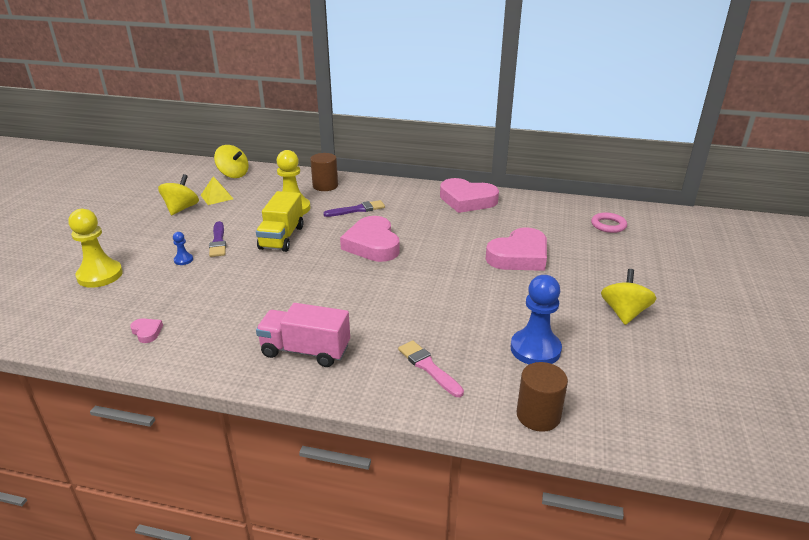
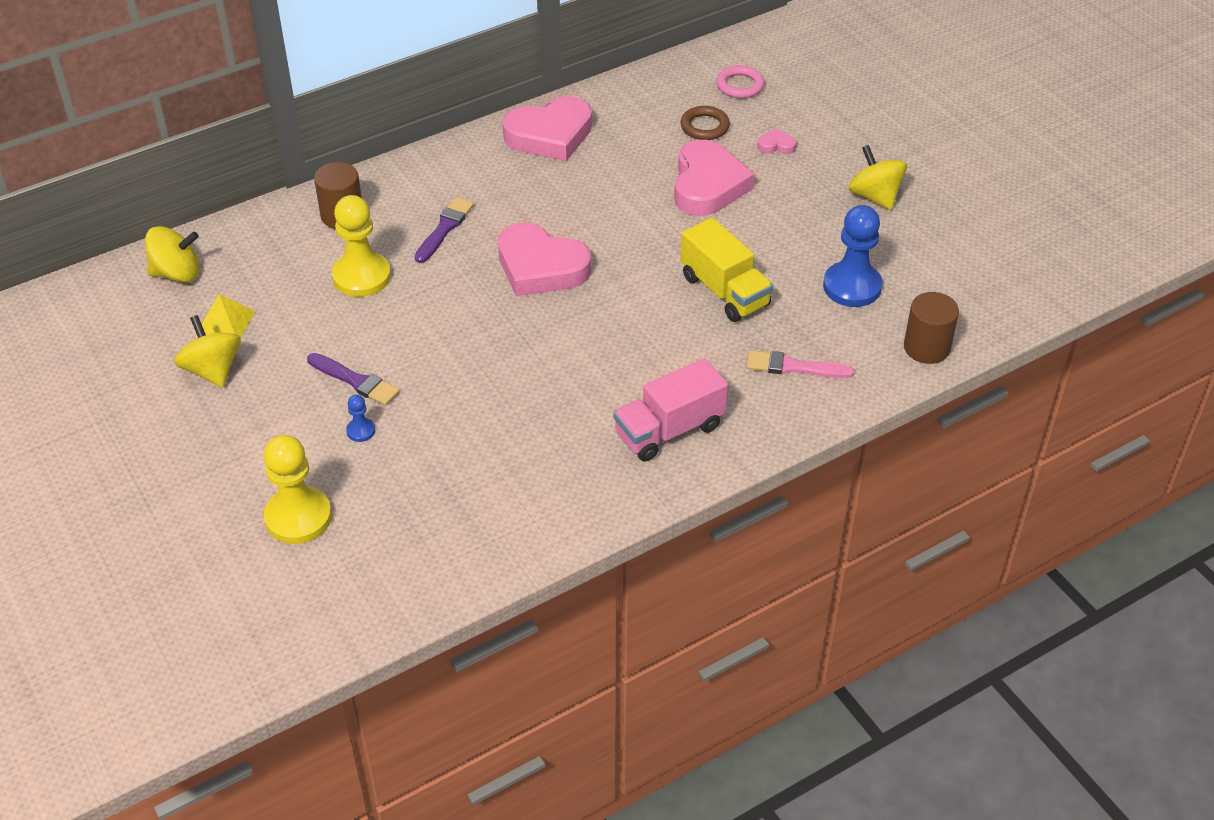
camera: 45 degrees left, 15 degrees up
pink heart [130,318,163,343] -> pink heart moved to [757,128,796,154]
yellow truck [256,191,303,252] -> yellow truck moved to [680,218,773,322]
none -> brown ring [680,106,730,140]

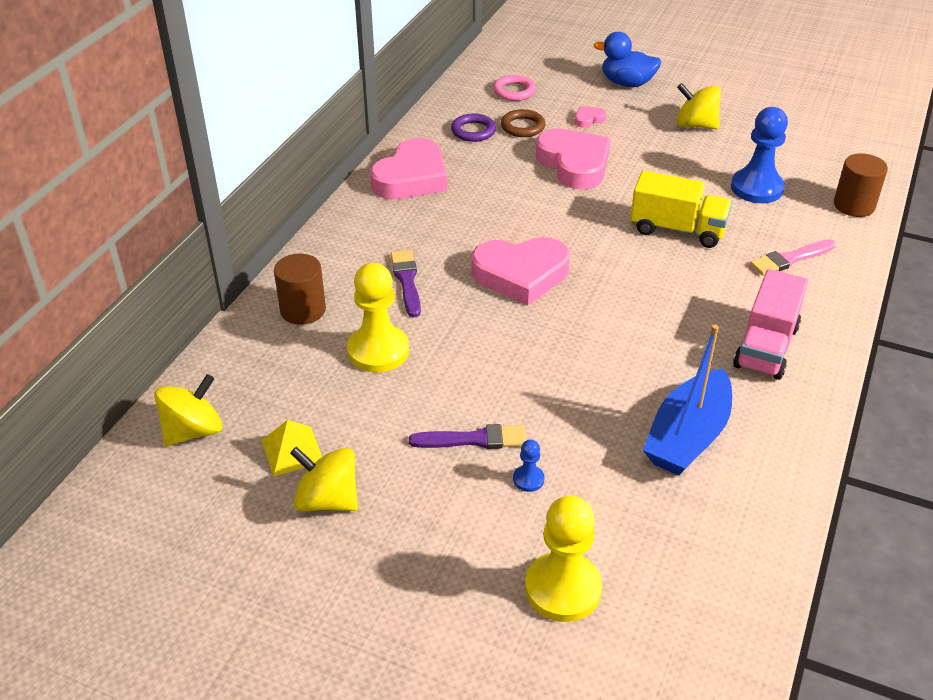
camera: 35 degrees left, 5 degrees down
none -> purple ring [451,113,496,142]
none -> blue duck [594,32,662,87]
none -> blue boat [643,325,732,476]

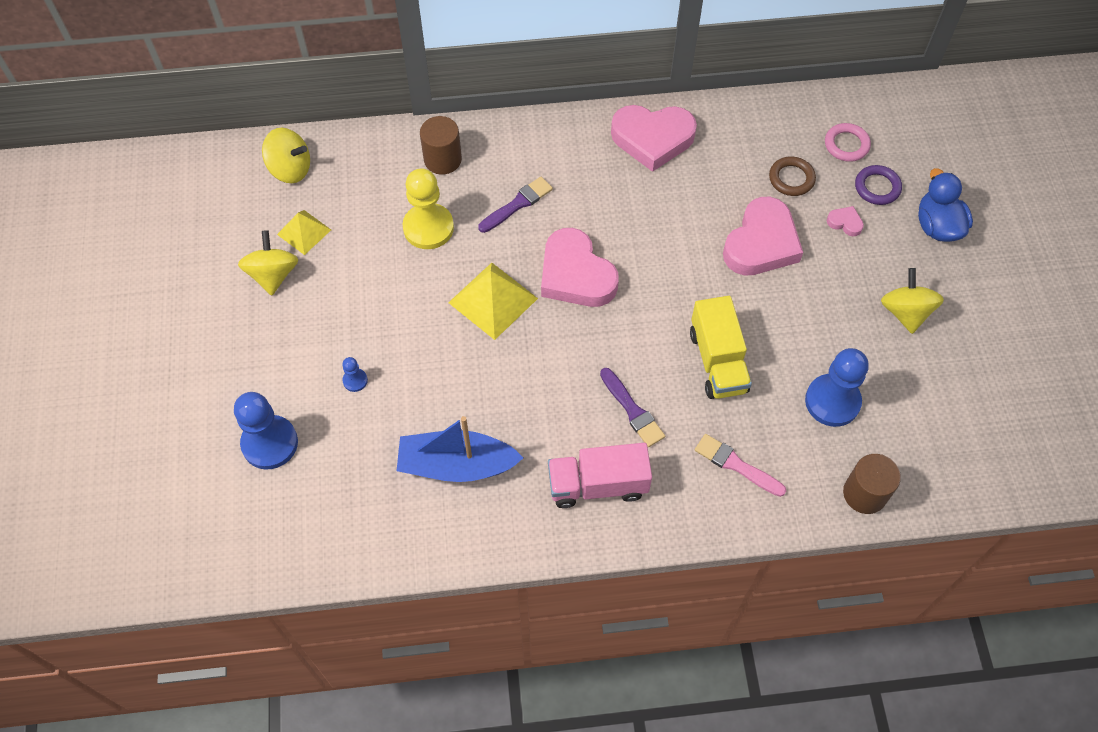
camera: 60 degrees right, 20 degrees up
purple brush [409,424,526,449] -> purple brush moved to [600,368,665,447]
purple ring [451,113,496,142] -> purple ring moved to [855,165,902,205]
yellow pawn [525,496,602,622] -> blue pawn [234,392,298,470]
none -> yellow pyramid [448,263,538,340]

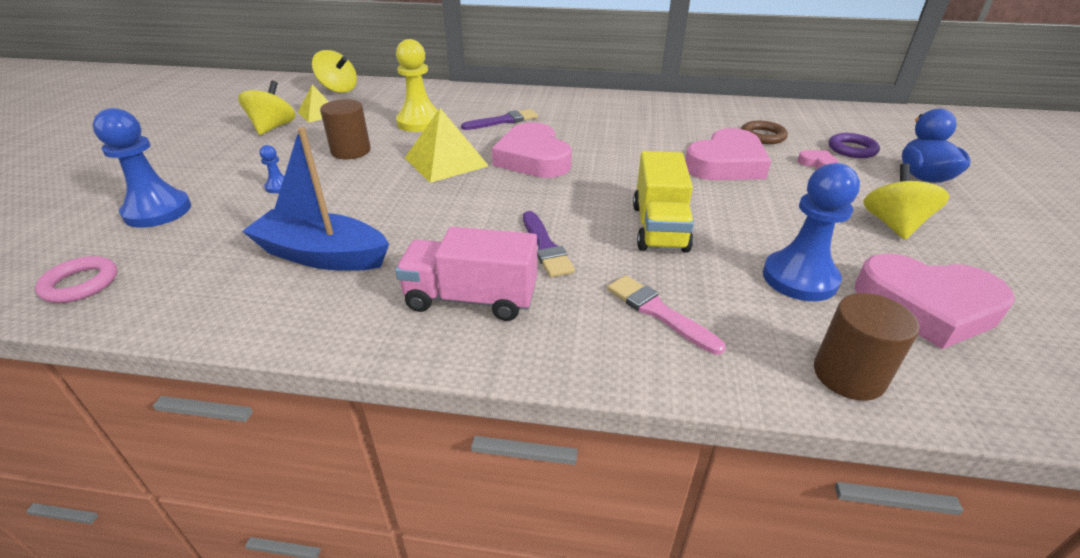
camera: 15 degrees right, 25 degrees down
brown cylinder [420,116,462,175] -> brown cylinder moved to [320,99,371,159]
pink heart [611,105,697,172] -> pink heart moved to [855,253,1015,349]
pink ring [825,123,871,162] -> pink ring moved to [35,256,117,303]

